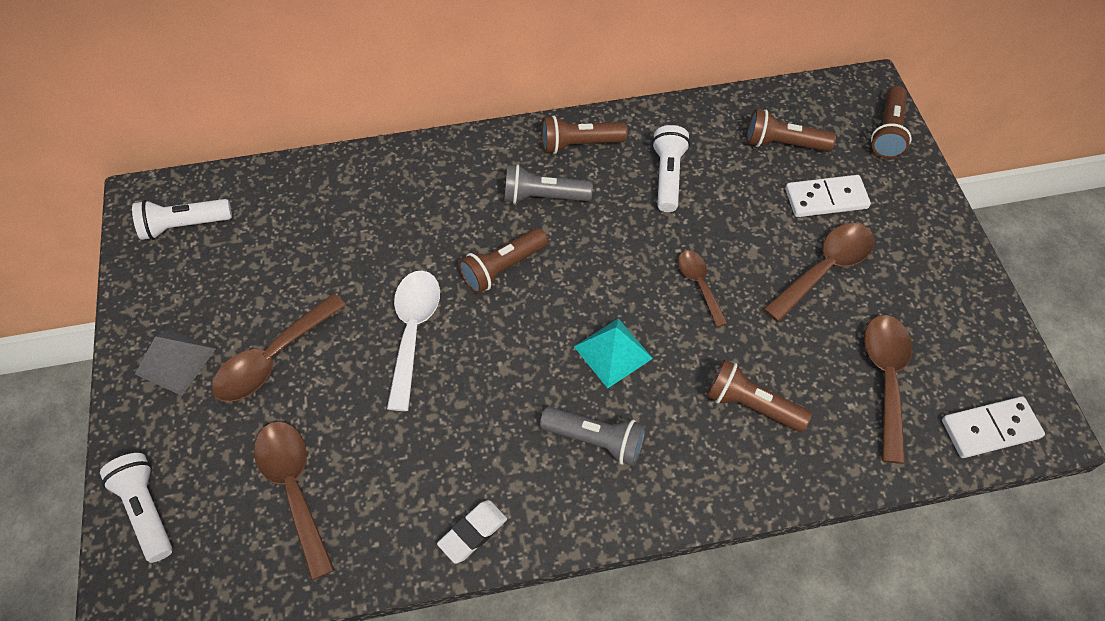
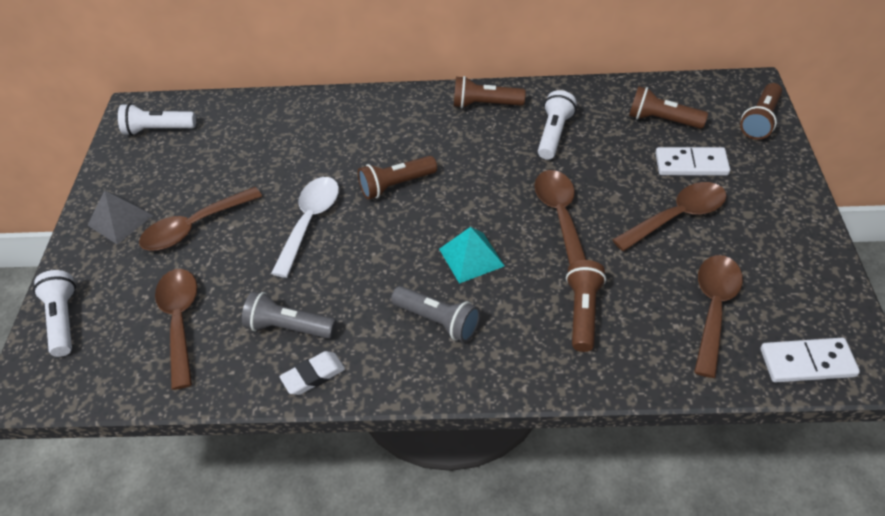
camera: 15 degrees right, 10 degrees down
grey flashlight [504,164,593,204] -> grey flashlight moved to [242,291,337,339]
brown spoon [678,250,727,327] -> brown spoon [534,170,586,264], size x1.66
brown flashlight [707,360,812,432] -> brown flashlight turned 60 degrees clockwise [566,260,606,352]

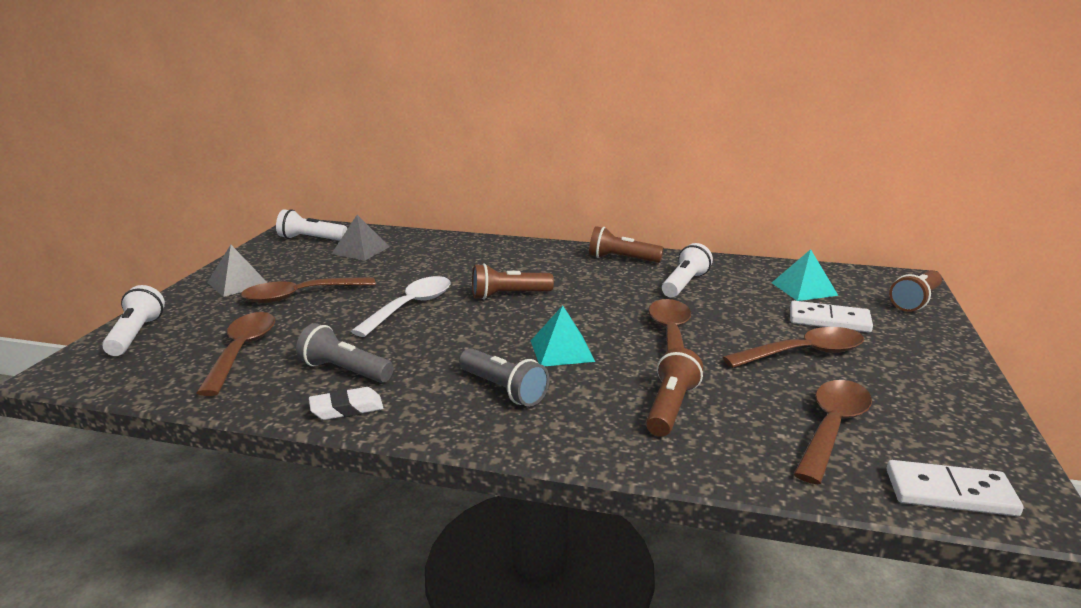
camera: 10 degrees right, 25 degrees down
brown flashlight [629,86,708,129] -> turquoise pyramid [772,249,839,301]
none -> grey pyramid [332,215,389,260]

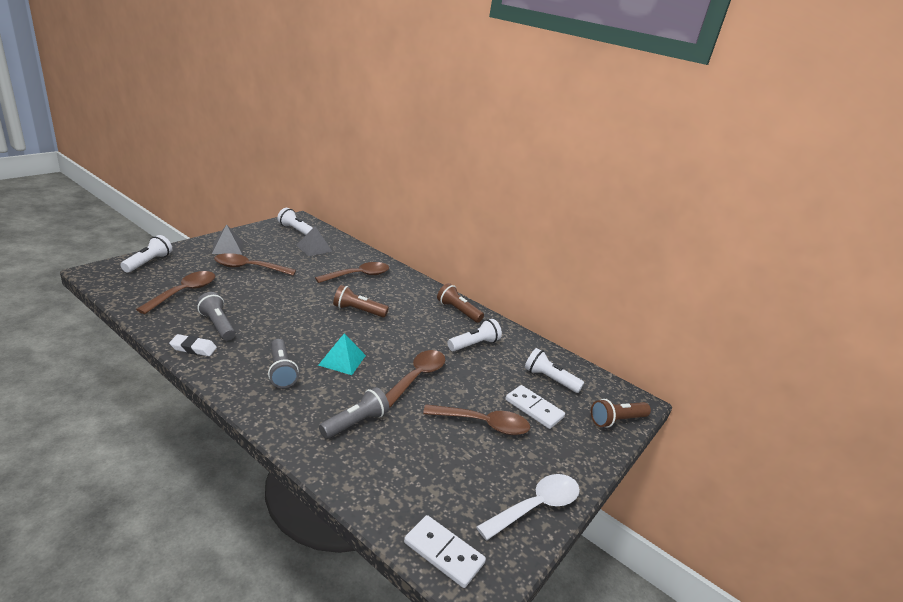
camera: 20 degrees right, 5 degrees up
white spoon [351,276,451,337] -> white spoon moved to [476,474,580,540]
brown flashlight [646,347,703,437] -> grey flashlight [319,387,389,439]
turquoise pyramid [772,249,839,301] -> white flashlight [525,348,584,393]
brown spoon [794,380,872,484] -> brown spoon moved to [315,262,389,283]

